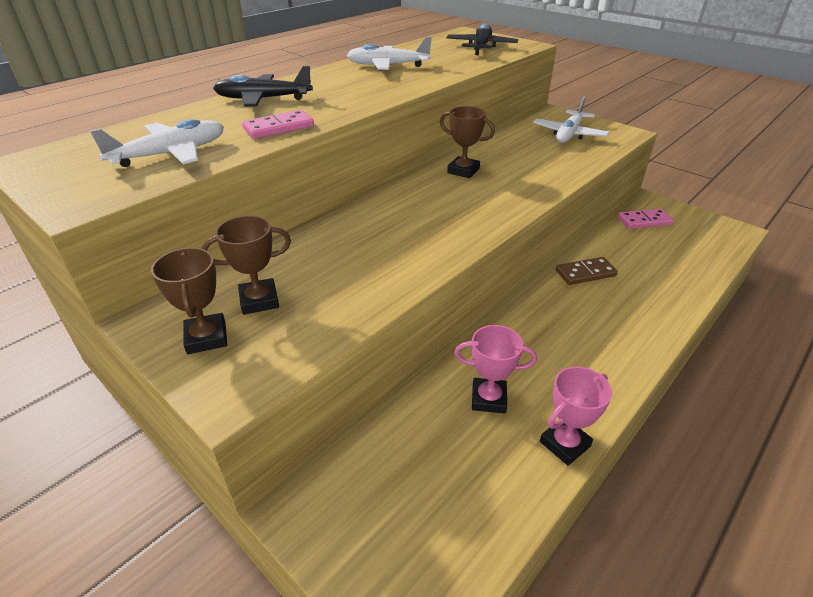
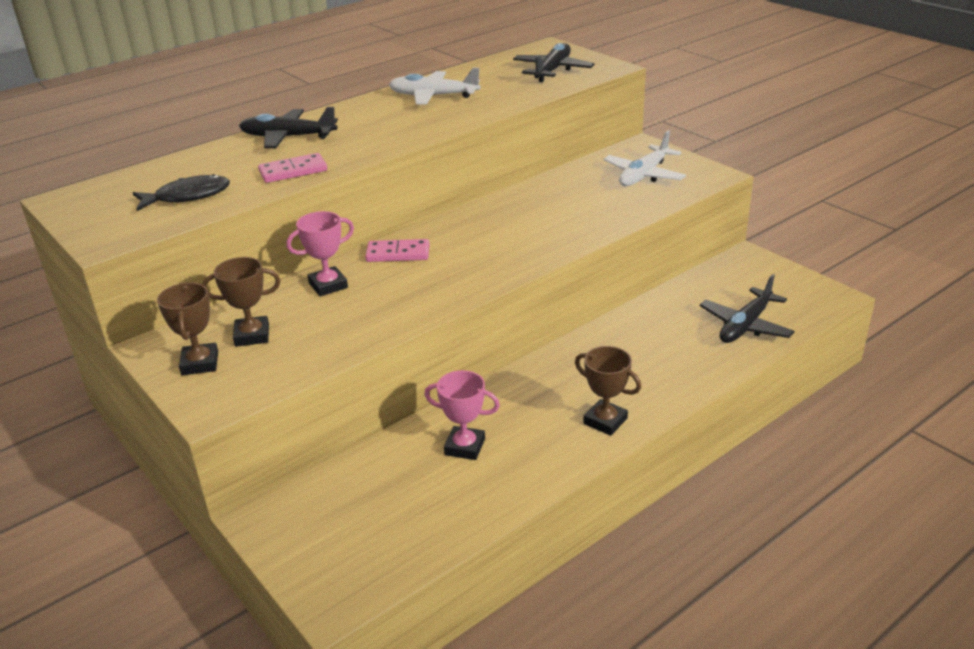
camera: 10 degrees right, 5 degrees down
white plane [90,119,224,167] -> black fish [133,174,230,211]
brown trophy [440,106,495,178] -> brown trophy moved to [575,346,641,436]
pink trophy [540,366,612,466] -> pink trophy moved to [287,211,354,296]
brown domino [556,257,618,285] -> none
pink domino [618,209,674,229] -> pink domino moved to [365,239,430,262]
none -> black plane [700,274,795,343]

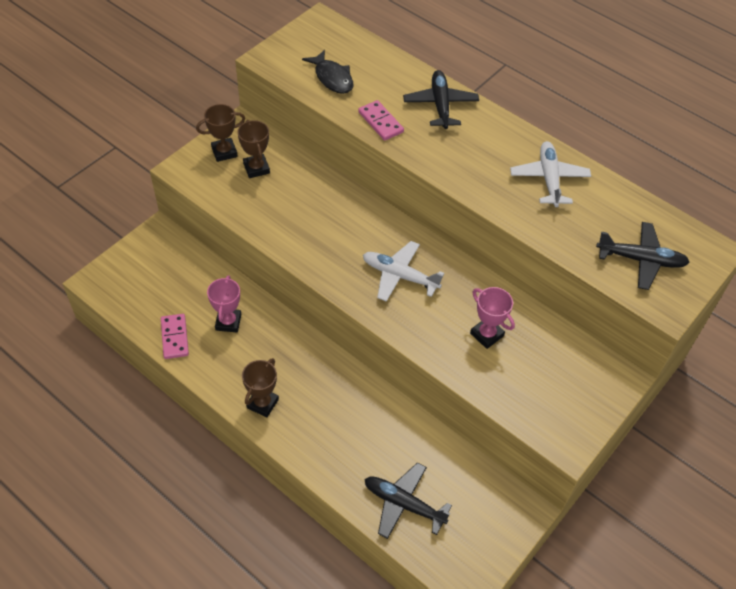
camera: 75 degrees right, 20 degrees up
pink trophy [287,211,354,296] -> pink trophy moved to [470,287,515,349]
pink domino [365,239,430,262] -> pink domino moved to [161,314,189,359]
white plane [603,130,686,186] -> white plane moved to [363,241,444,302]

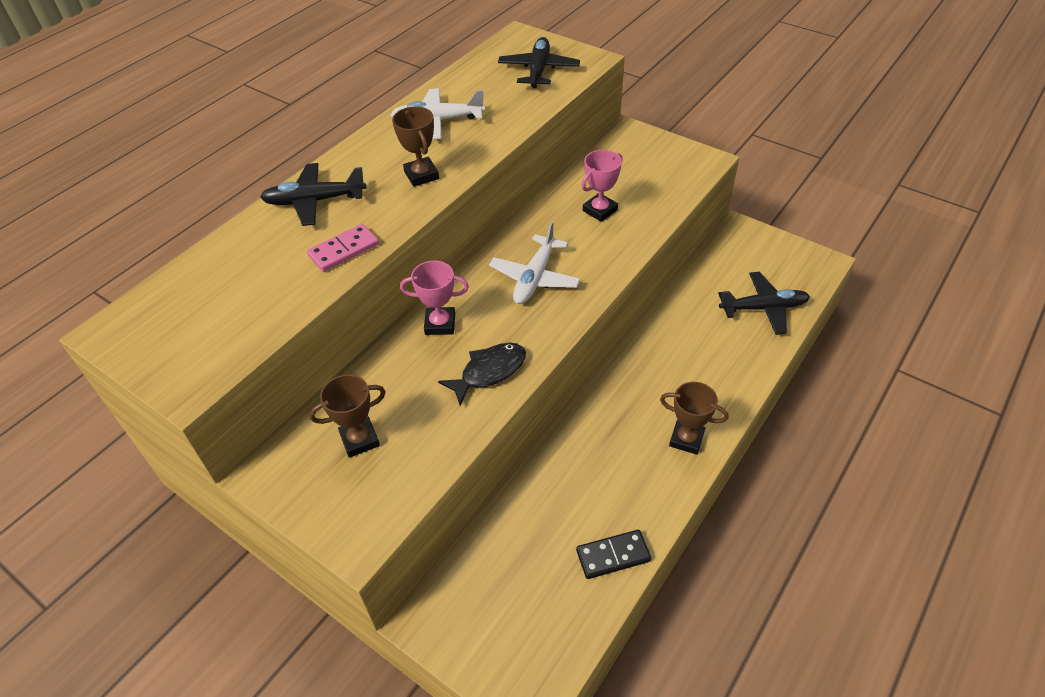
camera: 90 degrees left, 5 degrees down
pink domino [161,314,189,359] -> black domino [576,530,651,579]
brown trophy [196,104,245,162] -> brown trophy moved to [392,106,439,187]
pink trophy [207,275,241,332] -> pink trophy moved to [400,261,469,335]
black fish [302,50,353,94] -> black fish moved to [438,343,526,405]
black plane [364,462,452,539] -> black plane turned 120 degrees counterclockwise [718,272,810,335]

